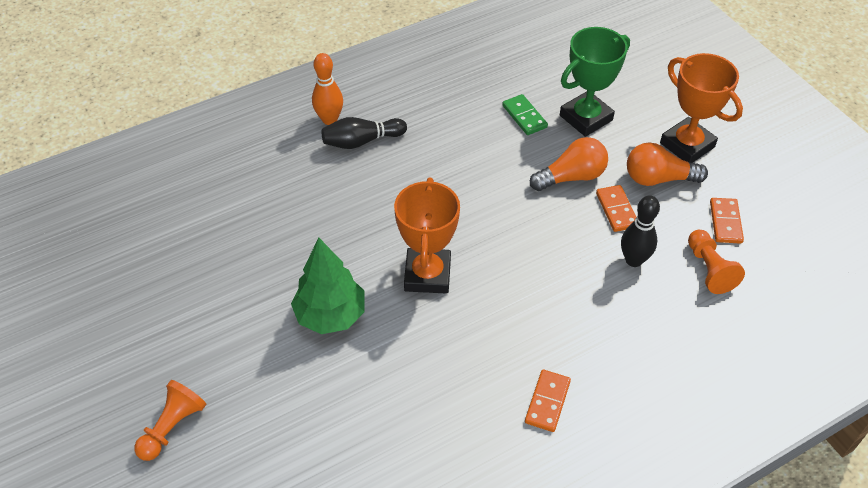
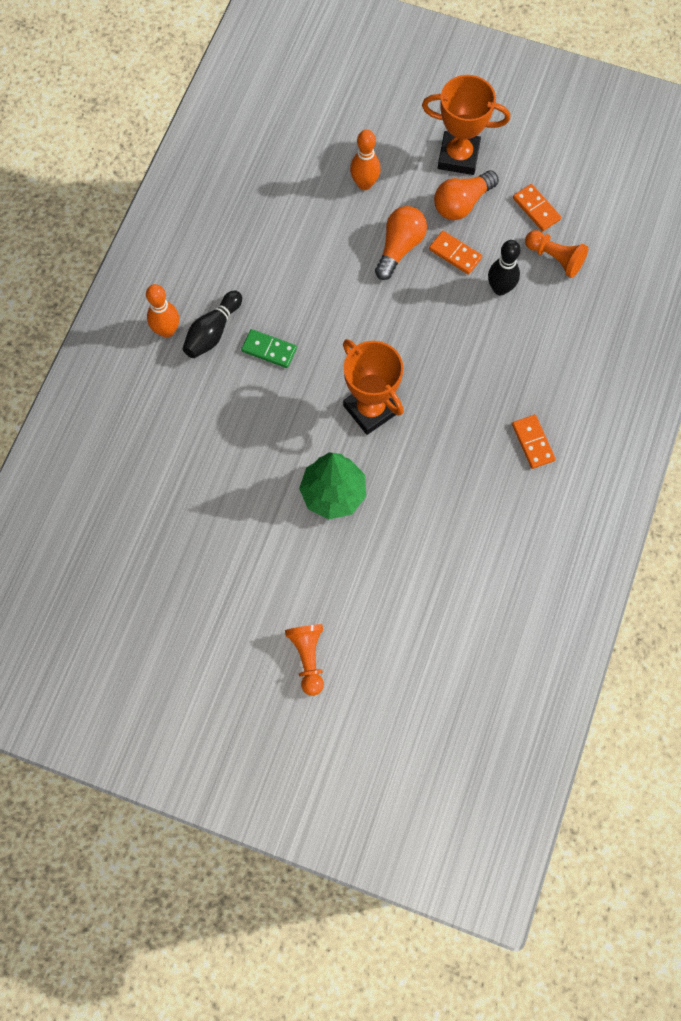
camera: 40 degrees left, 20 degrees up
green domino [502,94,548,135] -> green domino moved to [241,329,297,368]
green trophy [560,27,630,137] -> orange bowling pin [350,130,381,190]

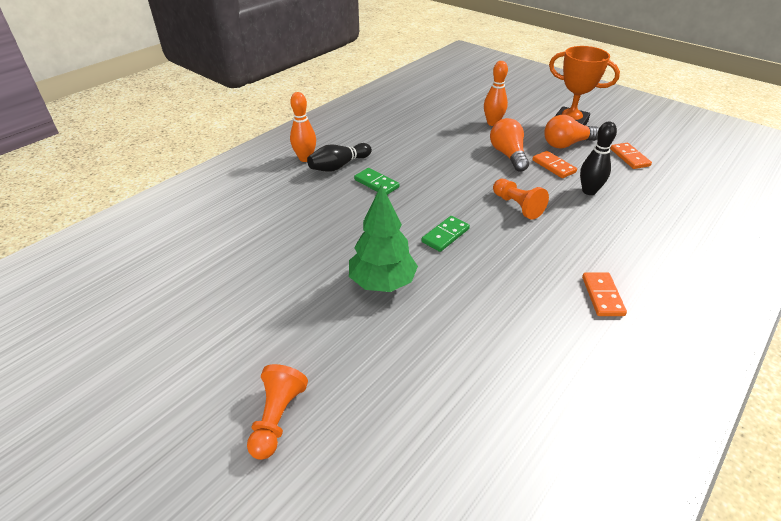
camera: 20 degrees right, 30 degrees down
orange trophy [343,339,404,435] -> green domino [421,216,470,252]
orange light bulb [375,206,427,280] -> orange light bulb turned 60 degrees counterclockwise [490,118,529,172]
orange pawn [525,230,588,278] -> orange pawn moved to [493,179,549,220]

